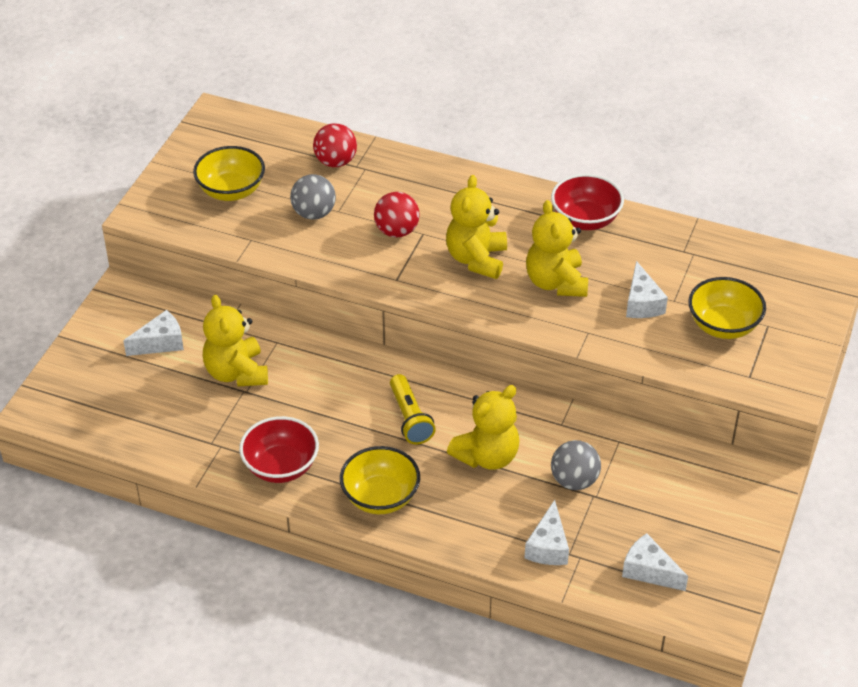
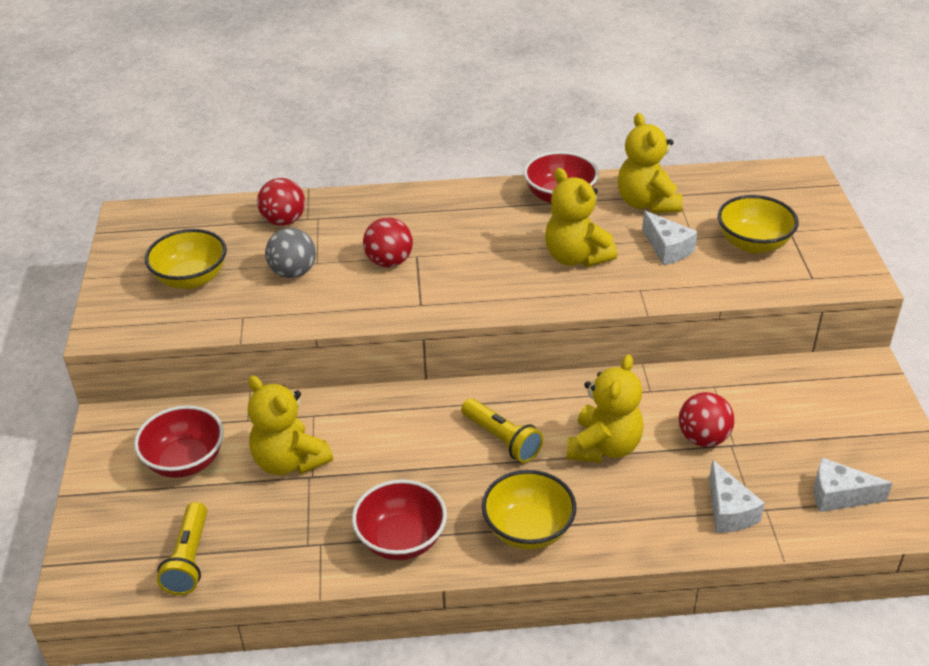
camera: 25 degrees left, 5 degrees down
white cheese [123,310,184,356] -> red bowl [134,405,224,478]
yellow teddy bear [446,175,507,279] -> yellow teddy bear moved to [618,113,683,213]
grey ball [551,440,601,490] -> red ball [679,392,734,447]
none -> yellow flashlight [157,502,207,595]

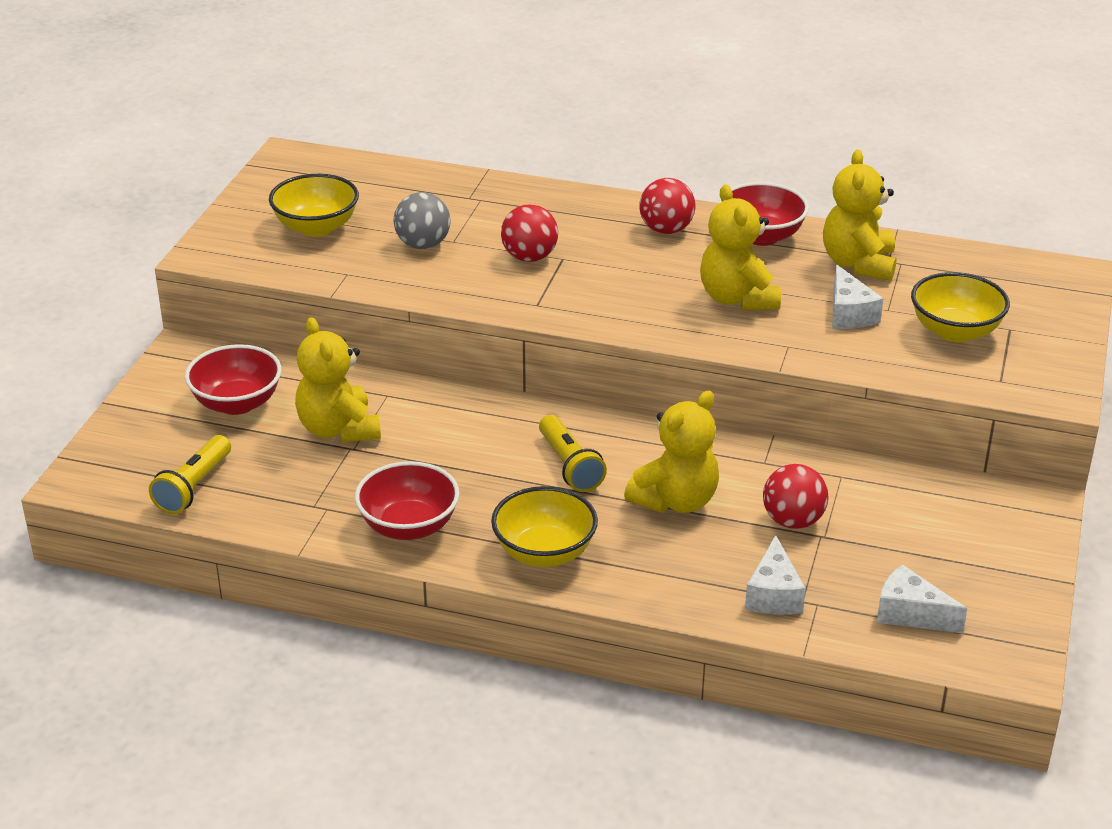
camera: 20 degrees right, 5 degrees down
red ball [257,178,305,226] -> red ball moved to [639,178,695,234]

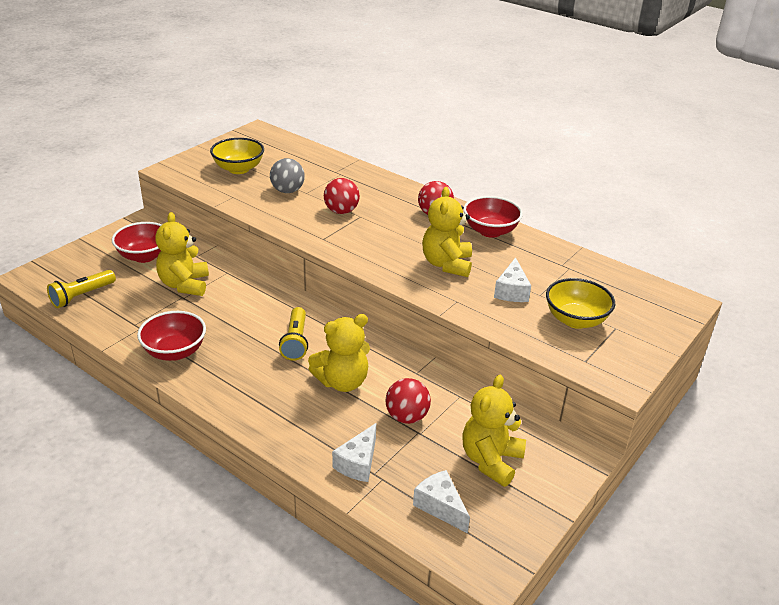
camera: 20 degrees right, 0 degrees up
yellow bowl [491,486,598,567] -> none
yellow teddy bear [823,150,896,281] -> yellow teddy bear moved to [462,375,526,487]

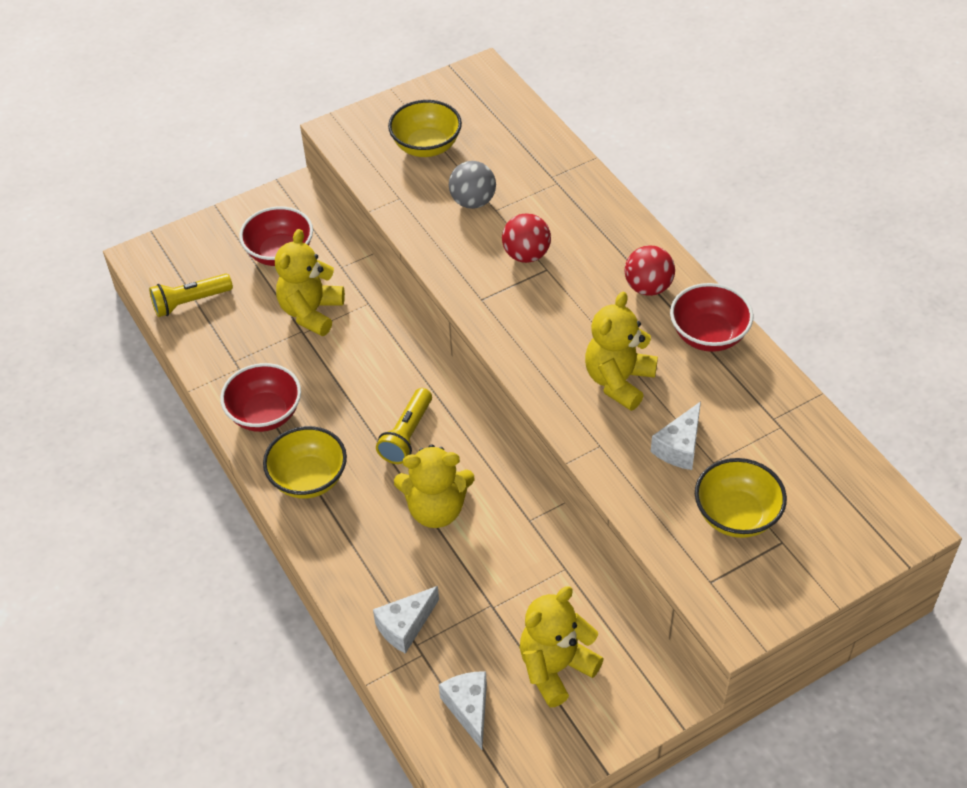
camera: 25 degrees right, 15 degrees up
red ball [385,378,431,424] -> none
none -> yellow bowl [263,426,347,499]

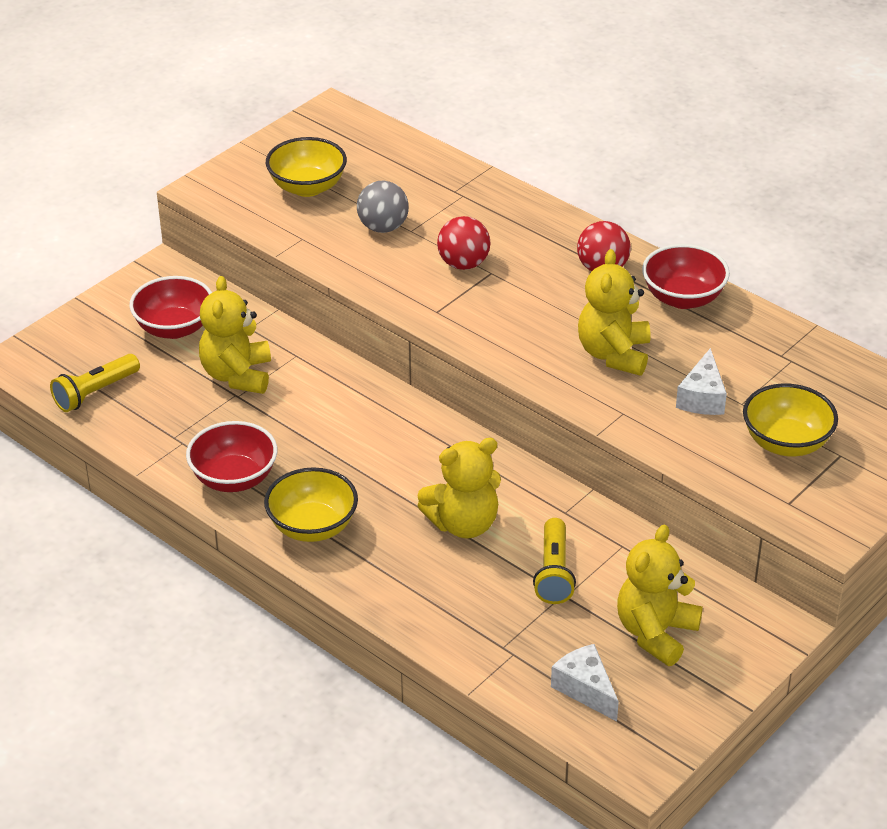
camera: 20 degrees left, 10 degrees down
white cheese [373,586,439,654] -> none
yellow flashlight [376,388,432,464] -> yellow flashlight moved to [533,518,576,604]

